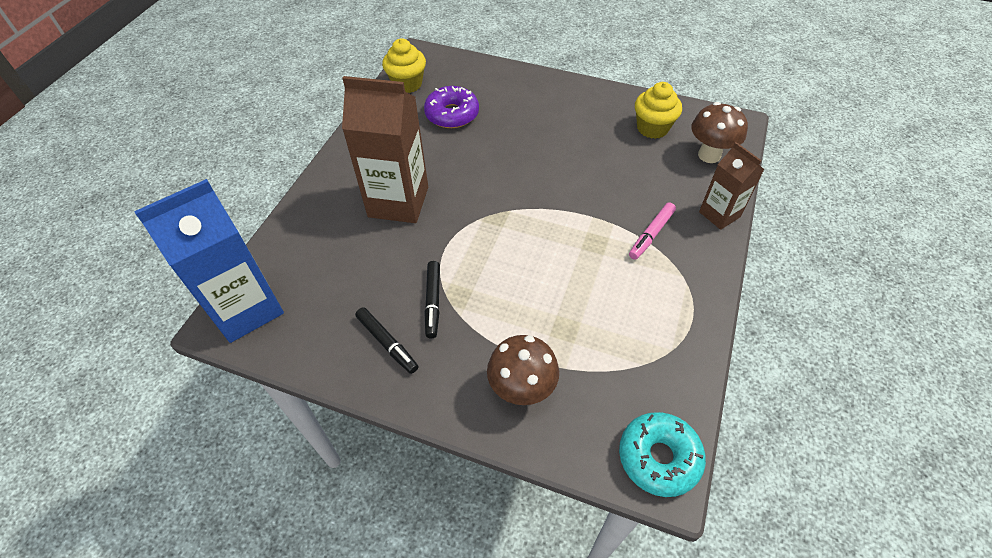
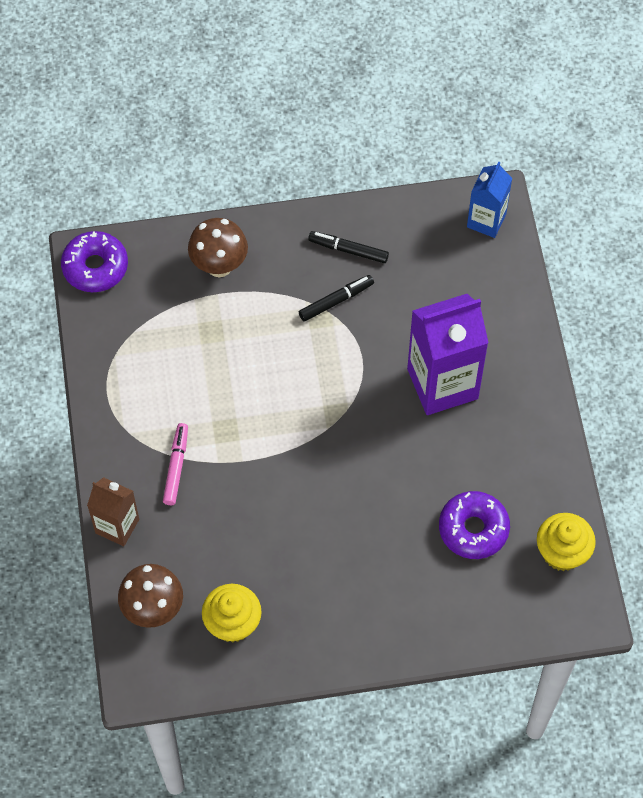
camera: 150 degrees right, 10 degrees up
blue carton [134,179,284,343] -> blue carton [467,162,512,238], size x0.57
brown carton [342,76,428,223] -> purple carton [407,294,489,415]
black marker [424,261,440,338] -> black marker turned 90 degrees clockwise [299,275,374,321]
turquoise donut [619,412,706,497] -> purple donut [61,231,128,292]

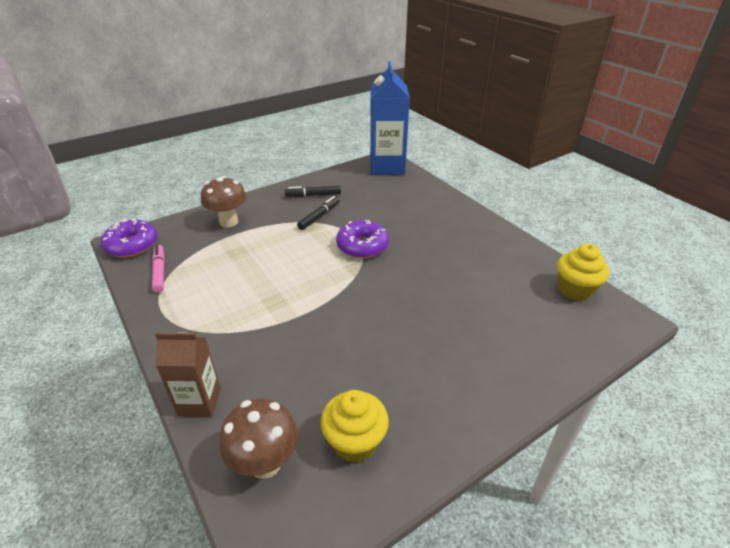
camera: 25 degrees left, 25 degrees down
pink marker [163,423,188,505] -> pink marker moved to [152,245,165,293]
purple carton [407,294,489,415] -> none
purple donut [439,491,510,559] -> purple donut moved to [336,220,389,258]
blue carton [467,162,512,238] -> blue carton [370,61,410,175], size x1.75

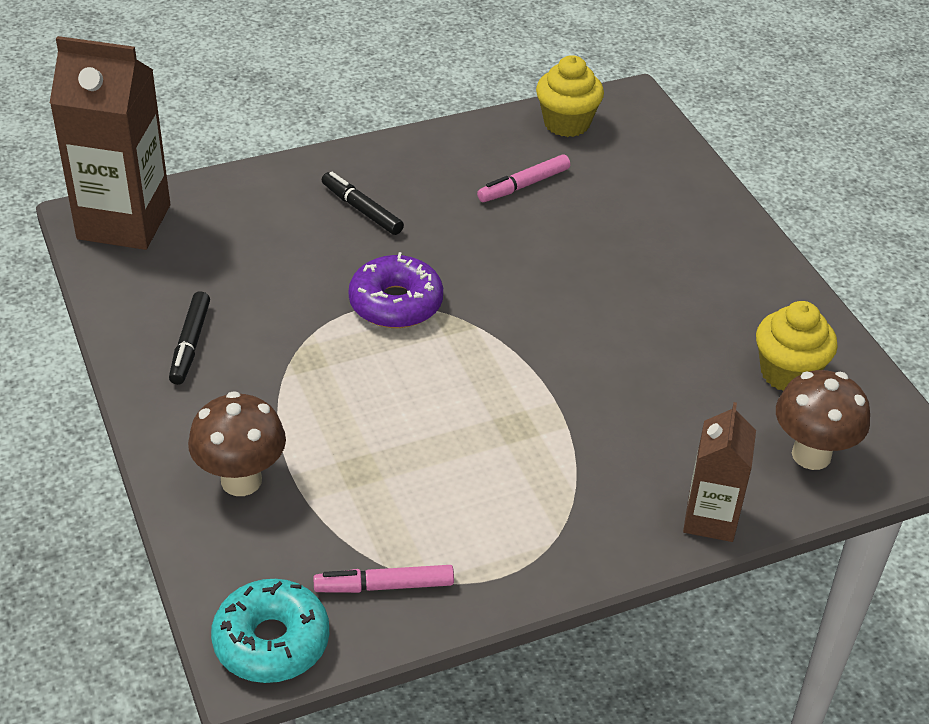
camera: 80 degrees left, 5 degrees up
purple donut [100,219,158,258] -> turquoise donut [211,579,329,683]
black marker [297,196,340,230] -> black marker moved to [322,172,404,235]
blue carton [370,61,410,175] -> brown carton [50,36,170,250]
none -> pink marker [477,155,570,202]

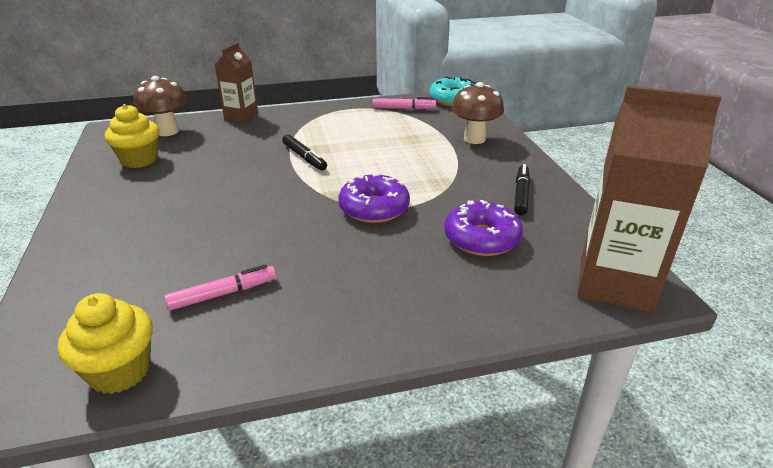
camera: 170 degrees left, 10 degrees down
black marker [322,172,404,235] -> black marker moved to [282,134,327,170]
none -> purple donut [444,200,523,256]

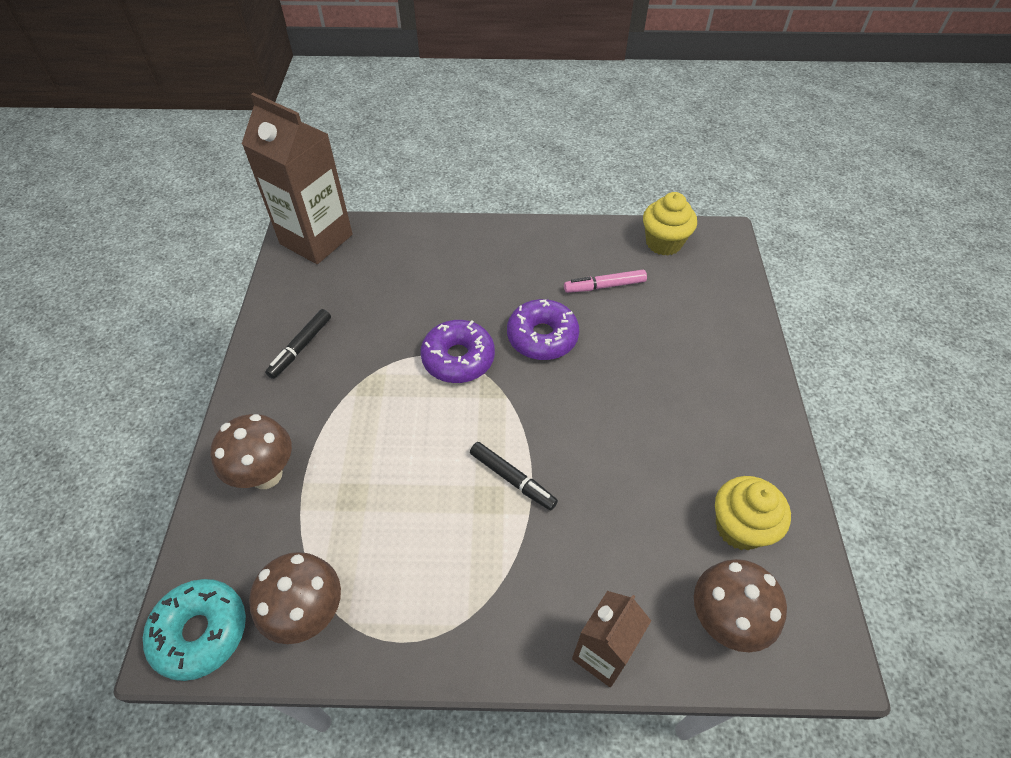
camera: 165 degrees left, 20 degrees up
black marker [282,134,327,170] -> black marker turned 150 degrees clockwise [470,442,558,510]
pink marker [373,97,436,110] -> brown mushroom [249,552,341,644]
purple donut [444,200,523,256] -> purple donut moved to [507,299,579,360]

